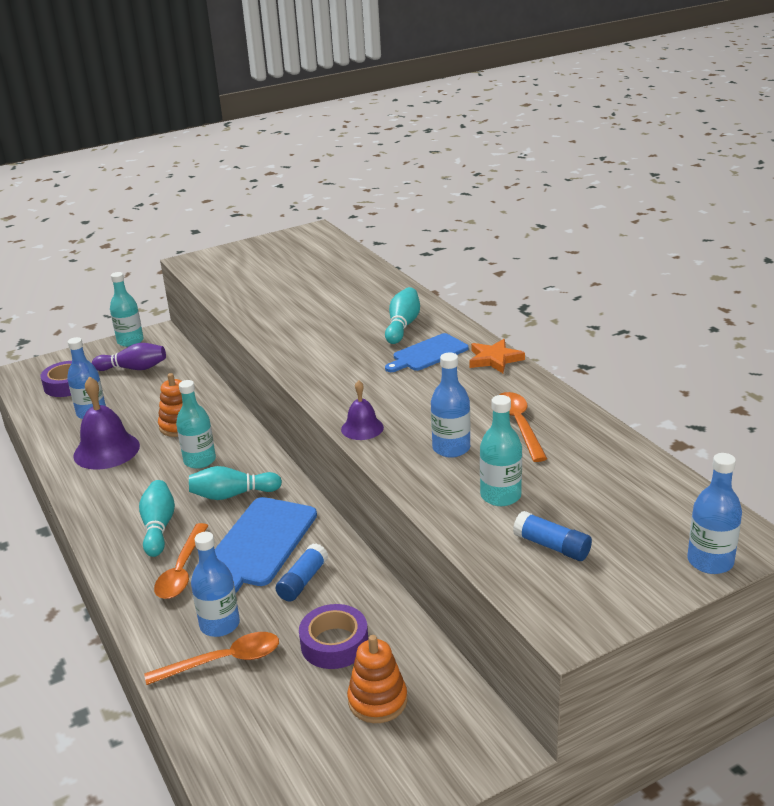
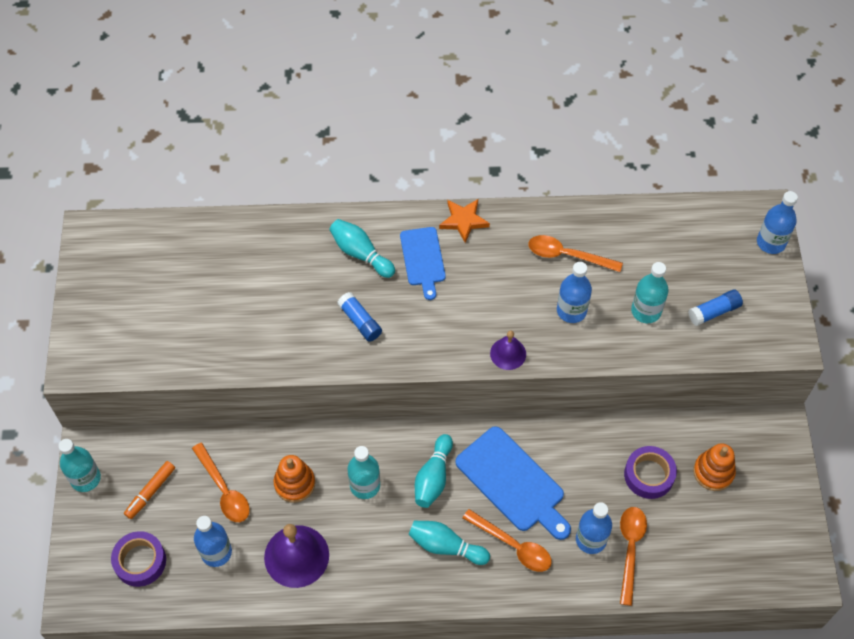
camera: 65 degrees left, 30 degrees up
purple bowling pin [92,343,166,371] -> orange marker [124,461,175,519]
blue glue stick [275,543,328,601] -> blue glue stick moved to [338,292,382,342]
none -> orange spoon [192,443,250,522]

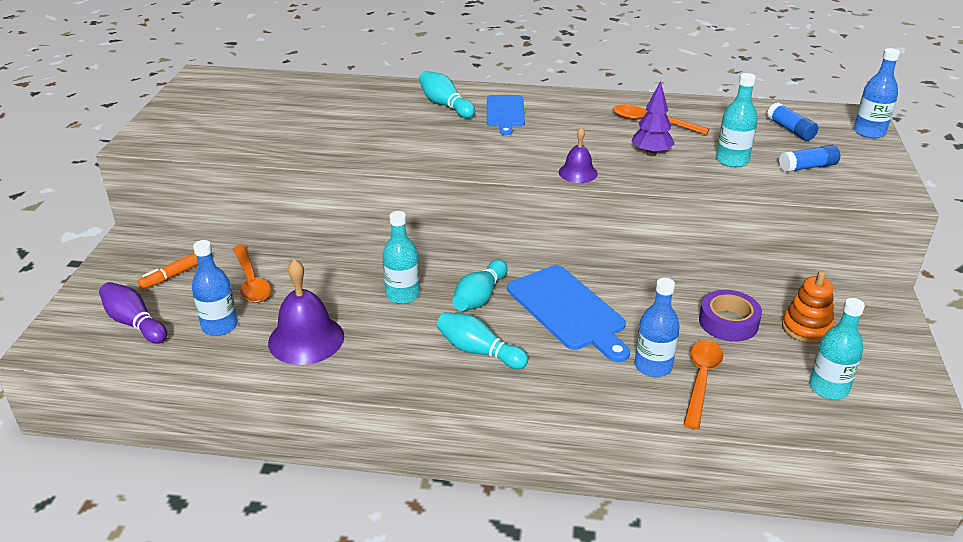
camera: 10 degrees right, 25 degrees down
turquoise bottle [59,439,101,492] -> turquoise bottle moved to [809,298,865,399]
purple tape [111,531,166,587] -> purple bowling pin [99,282,167,344]
orange stacking toy [274,455,315,503] -> none
blue glue stick [338,292,382,342] -> blue glue stick moved to [767,102,818,141]
orange star [439,199,490,243] -> none
orange spoon [463,509,552,572] -> none
blue bottle [557,262,592,323] -> purple tree [632,81,675,156]

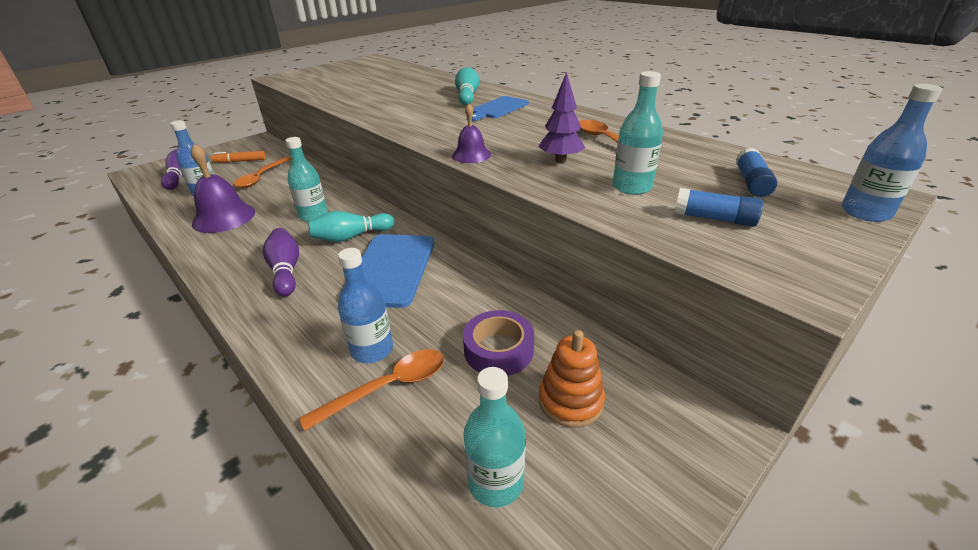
camera: 40 degrees right, 0 degrees up
turquoise bowling pin [437,312,528,369] -> purple bowling pin [263,228,299,297]

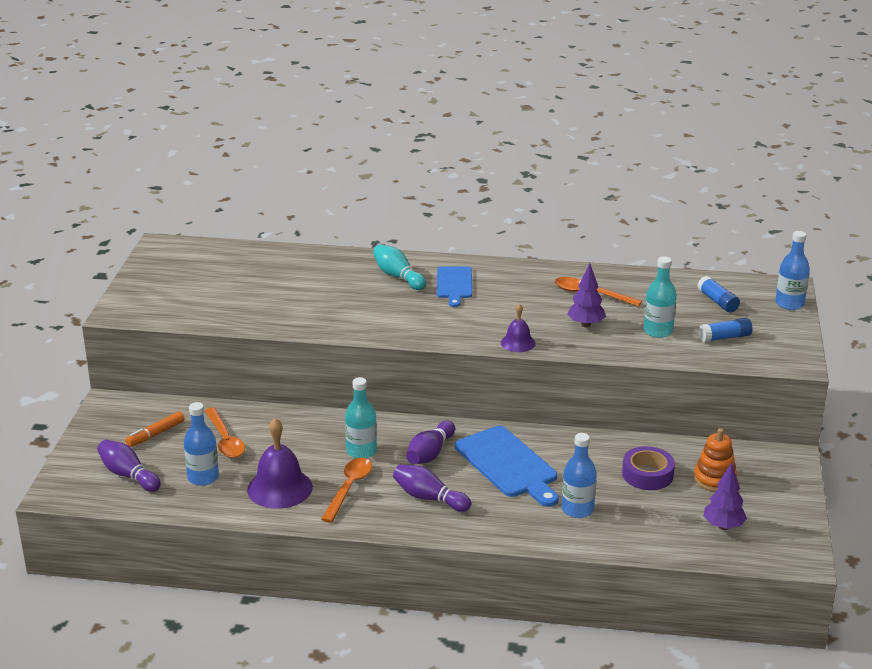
camera: 40 degrees left, 5 degrees down
orange spoon [299,349,444,431] -> orange spoon moved to [321,458,372,523]
turquoise bowling pin [308,211,395,242] -> purple bowling pin [406,421,455,464]
turquoise bottle [463,367,526,507] -> purple tree [704,462,747,530]

